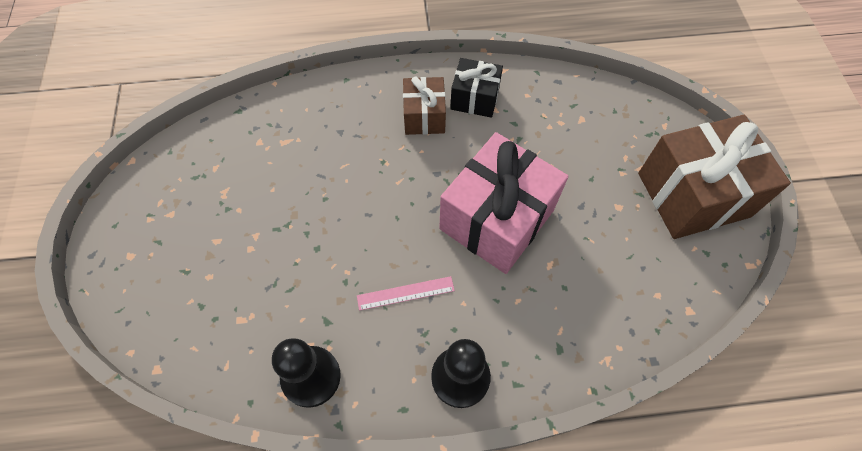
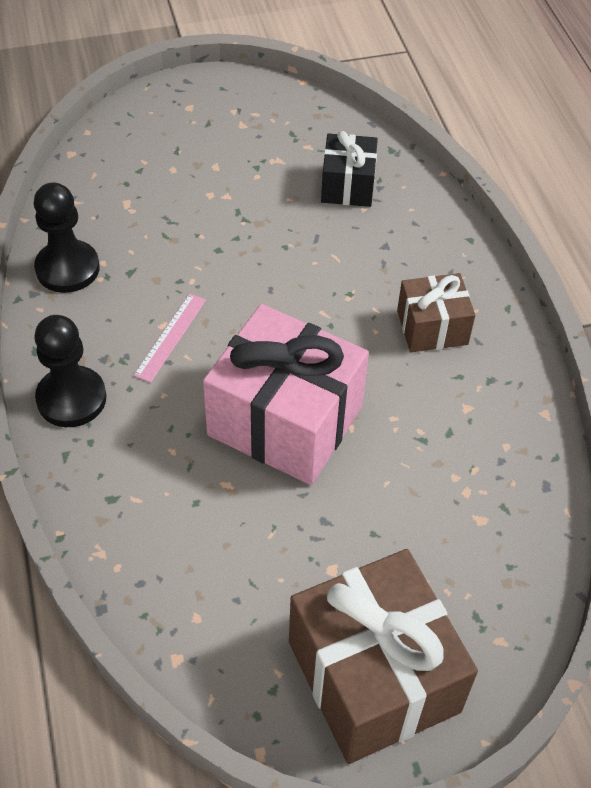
camera: 80 degrees right, 10 degrees down
pink ruler [357,276,455,311] -> pink ruler turned 45 degrees clockwise [133,294,206,383]
black gift [450,58,503,118] -> black gift moved to [321,131,378,207]

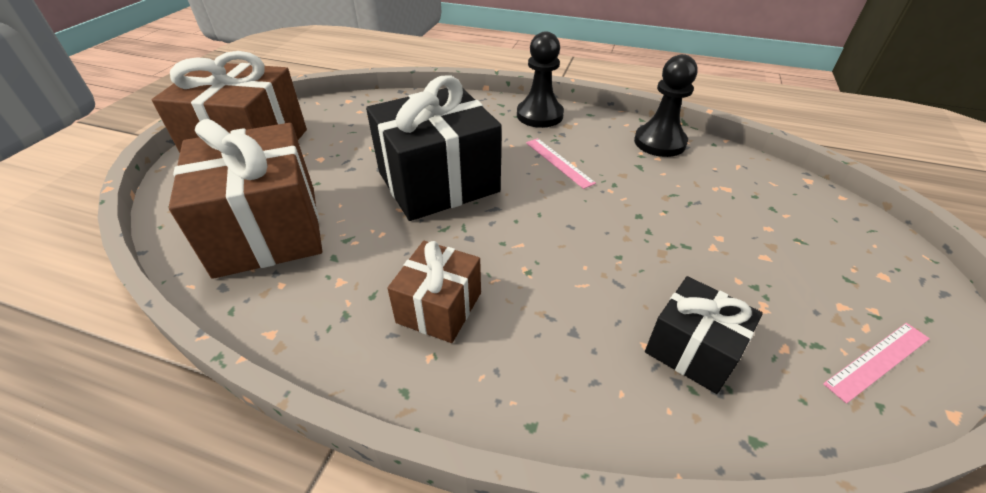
camera: 125 degrees right, 10 degrees down
pink gift [203,304,369,485] -> black gift [366,75,502,221]
none -> brown gift [169,119,322,279]
none -> pink ruler [823,323,930,404]

